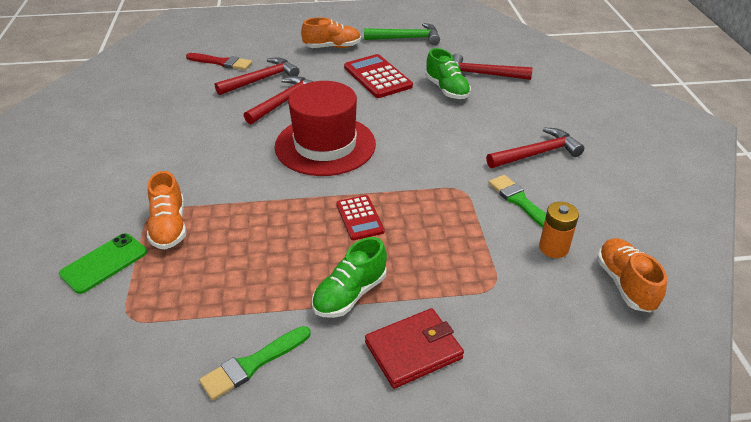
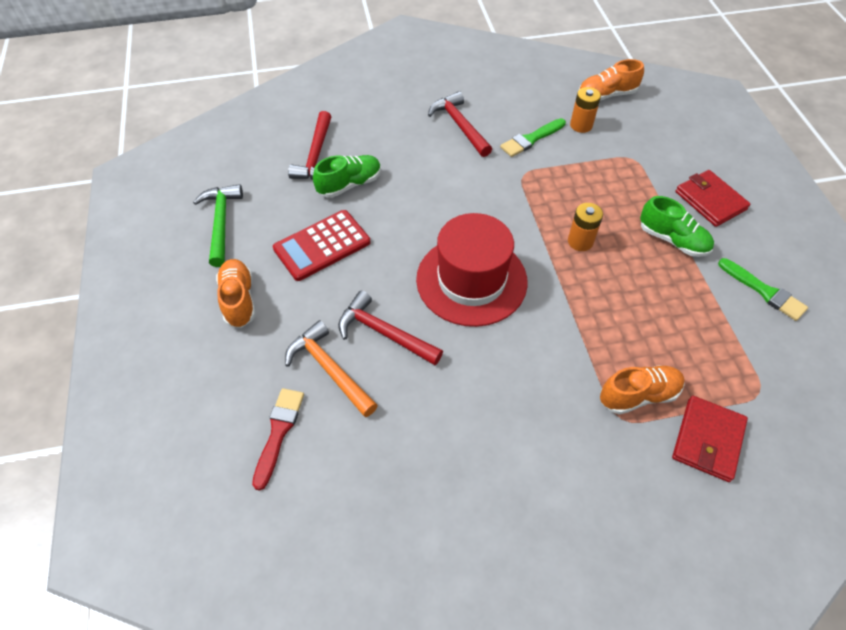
camera: 95 degrees left, 15 degrees up
green phone [59,233,147,294] -> red wallet [672,396,748,482]
red hammer [215,58,299,95] -> orange hammer [285,320,378,417]
red calculator [336,195,385,240] -> orange battery [568,203,603,251]

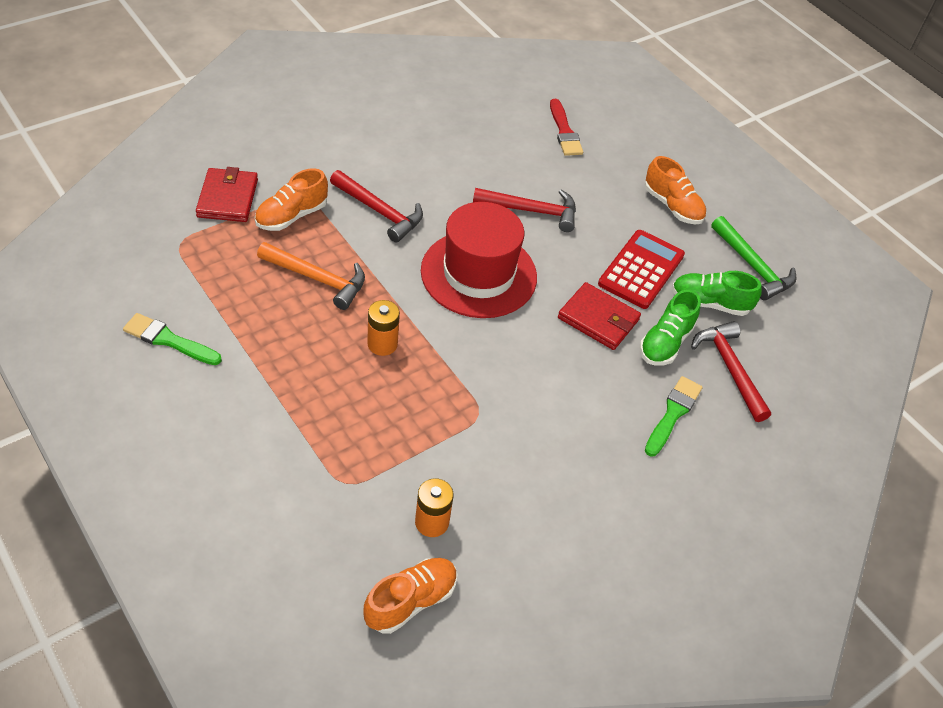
camera: 150 degrees right, 5 degrees down
orange hammer [285,320,378,417] -> orange hammer moved to [257,242,365,310]
red hammer [428,91,492,157] -> red hammer moved to [330,170,423,243]
green brush [500,118,566,157] -> green brush moved to [645,376,702,457]
green shoe [640,196,714,257] -> green shoe moved to [672,271,762,316]
red wallet [675,170,750,227] -> red wallet moved to [558,282,641,350]

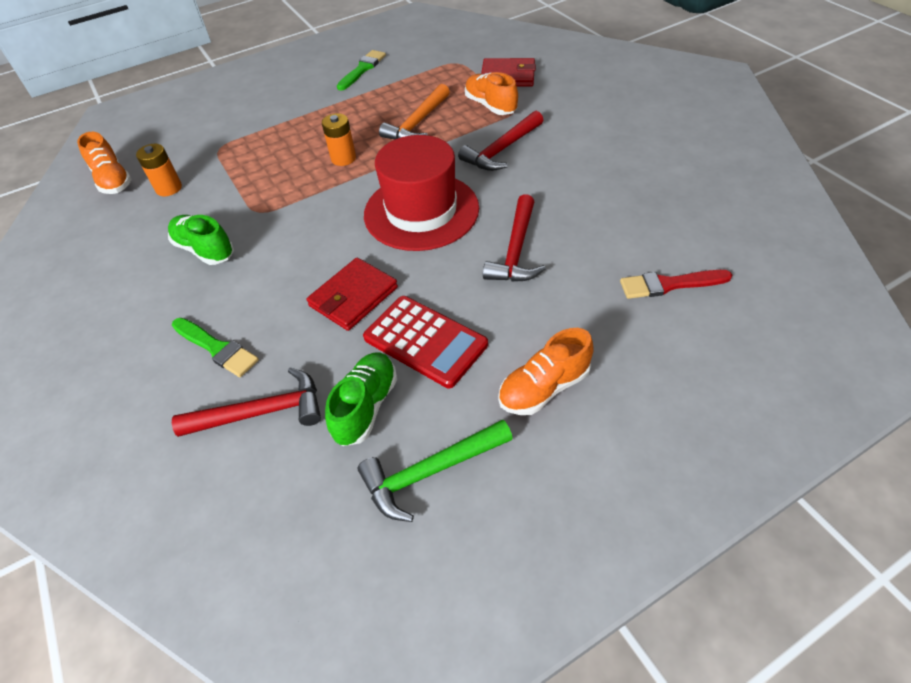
camera: 105 degrees right, 0 degrees up
green shoe [640,290,701,365] -> green shoe moved to [168,215,234,265]

